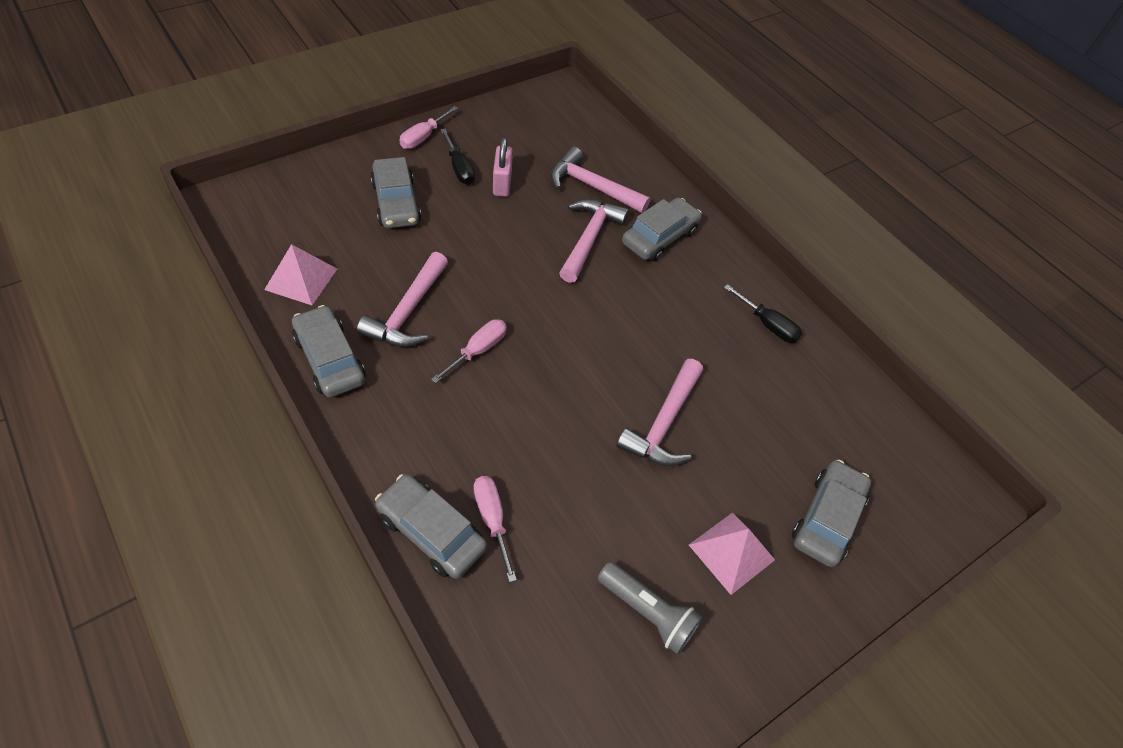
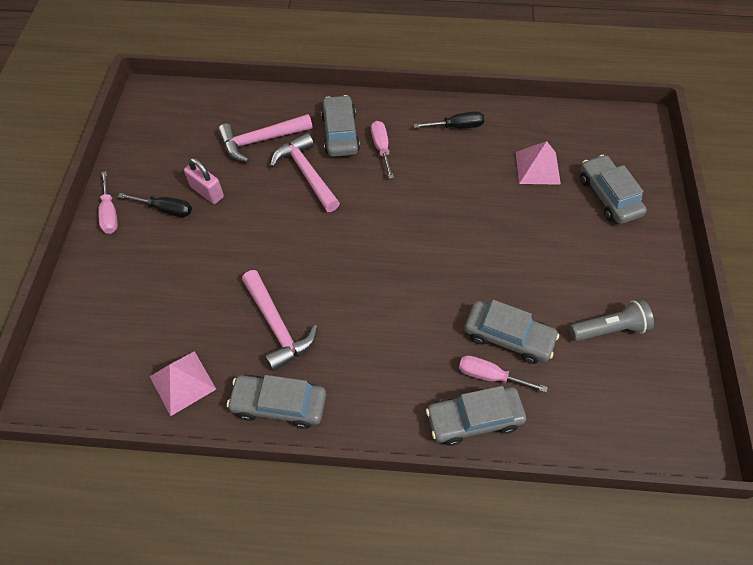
camera: 45 degrees left, 5 degrees up
grey car [370,157,421,228] -> grey car moved to [465,300,559,364]
pink screwdriver [431,319,507,383] -> pink screwdriver moved to [371,121,394,179]
pink hammer [616,359,703,466] -> none
pink pyramid [689,512,775,595] -> pink pyramid moved to [516,141,561,185]

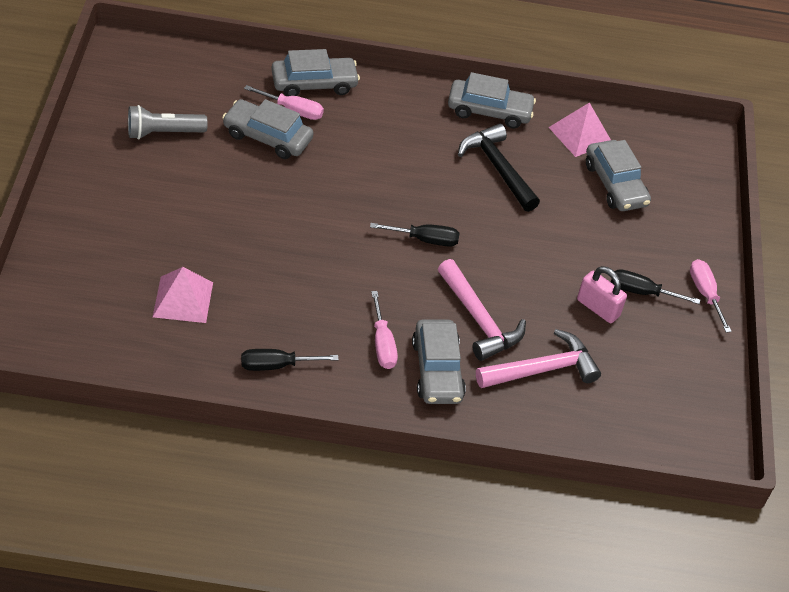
camera: 175 degrees right, 10 degrees down
pink hammer [242,270,318,371] -> black hammer [458,123,540,212]
grey car [580,155,647,224] -> grey car moved to [586,140,651,211]
none -> black screwdriver [370,223,459,247]

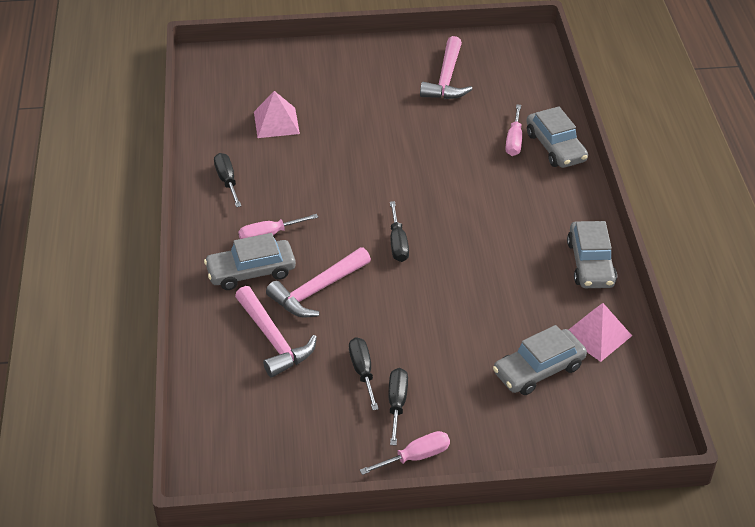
camera: 85 degrees right, 5 degrees down
grey flashlight [128,105,208,140] -> pink hammer [420,36,472,99]
grey car [222,99,313,159] -> none
black hammer [458,123,540,212] -> none
pink padlock [577,266,627,323] -> black screwdriver [349,337,379,410]

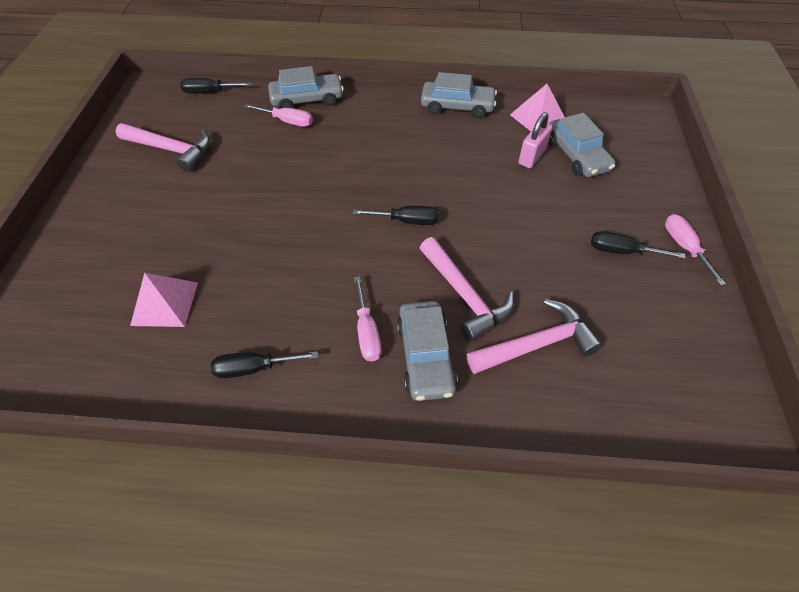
camera: 80 degrees left, 10 degrees up
black screwdriver [349,337,379,410] -> black screwdriver moved to [180,78,252,93]
none -> pink padlock [518,112,552,168]

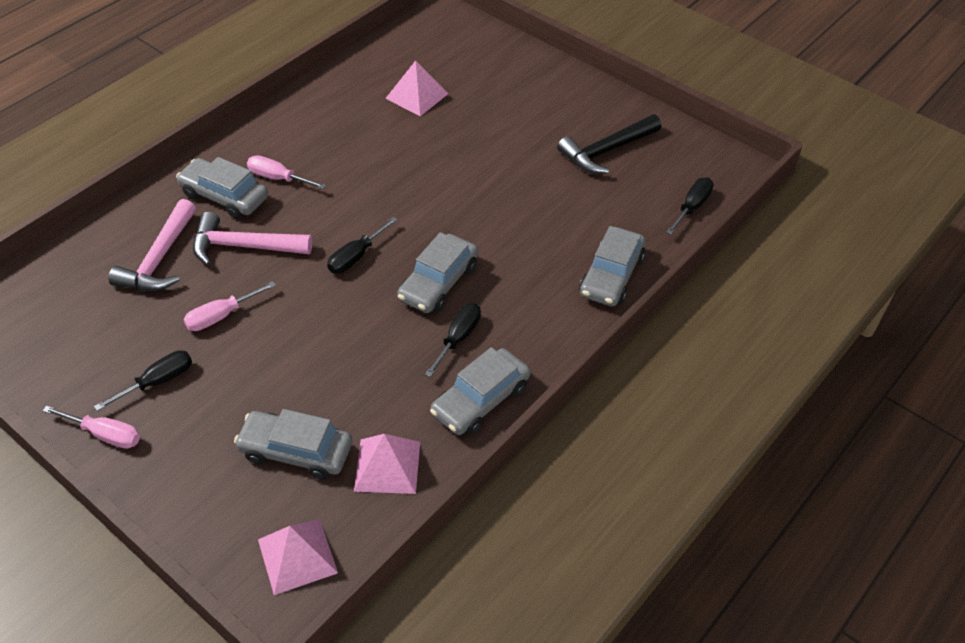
camera: 125 degrees right, 5 degrees down
pink hammer [116,123,210,172] -> black hammer [557,114,661,174]
black screwdriver [211,351,318,378] -> black screwdriver moved to [425,303,481,377]
pink screwdriver [245,104,313,127] -> pink screwdriver moved to [184,281,276,331]
pink padlock [518,112,552,168] -> none
none -> pink pyramid [258,519,338,595]
none -> grey car [397,232,478,313]

